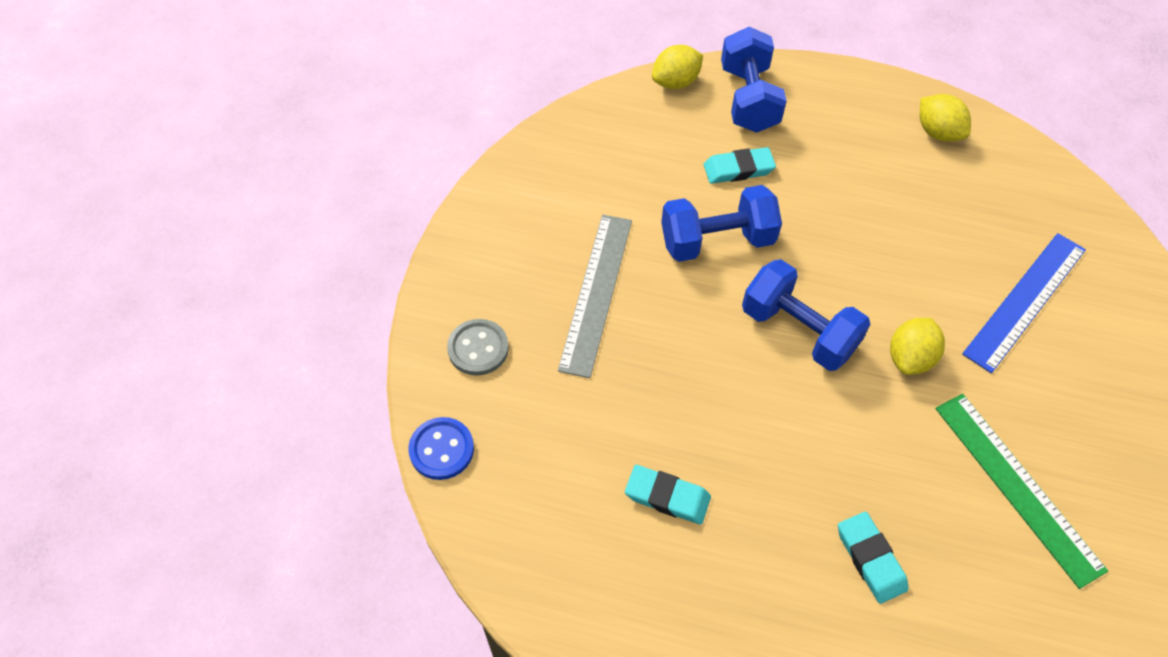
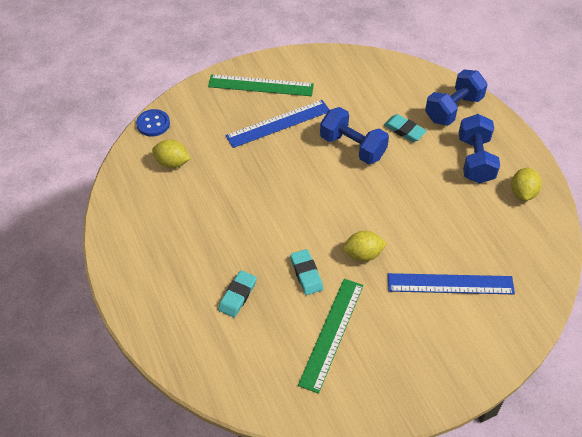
camera: 50 degrees right, 5 degrees down
grey button [447,319,509,376] -> none
grey ruler [558,215,632,378] -> blue ruler [225,100,329,148]
turquoise eraser [625,465,711,525] -> turquoise eraser moved to [290,249,323,295]
yellow lemon [652,45,703,89] -> yellow lemon moved to [152,140,191,168]
blue dumbbell [742,259,870,371] -> blue dumbbell moved to [459,114,500,184]
none -> green ruler [208,74,314,96]

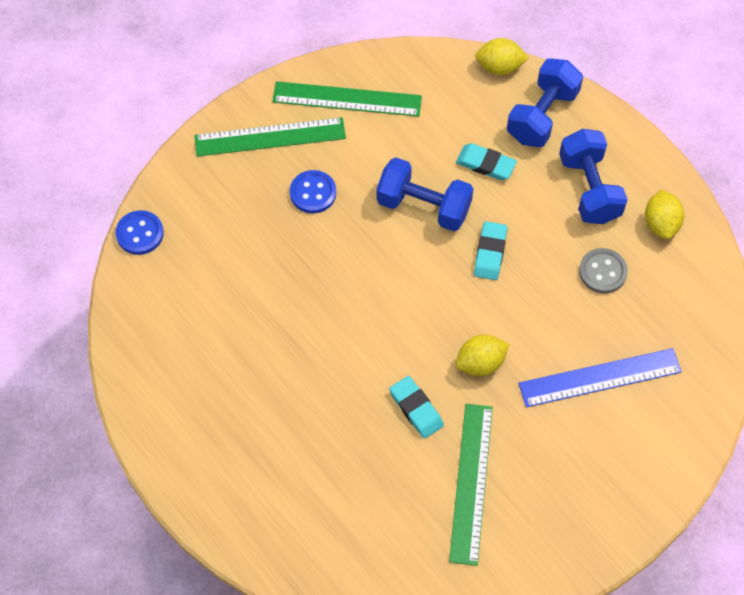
camera: 15 degrees left, 10 degrees up
yellow lemon [152,140,191,168] -> yellow lemon moved to [475,38,529,75]
turquoise eraser [218,270,257,318] -> turquoise eraser moved to [474,221,507,280]
blue ruler [225,100,329,148] -> blue button [290,170,336,213]
none -> green ruler [272,81,422,117]
none -> grey button [579,248,628,293]

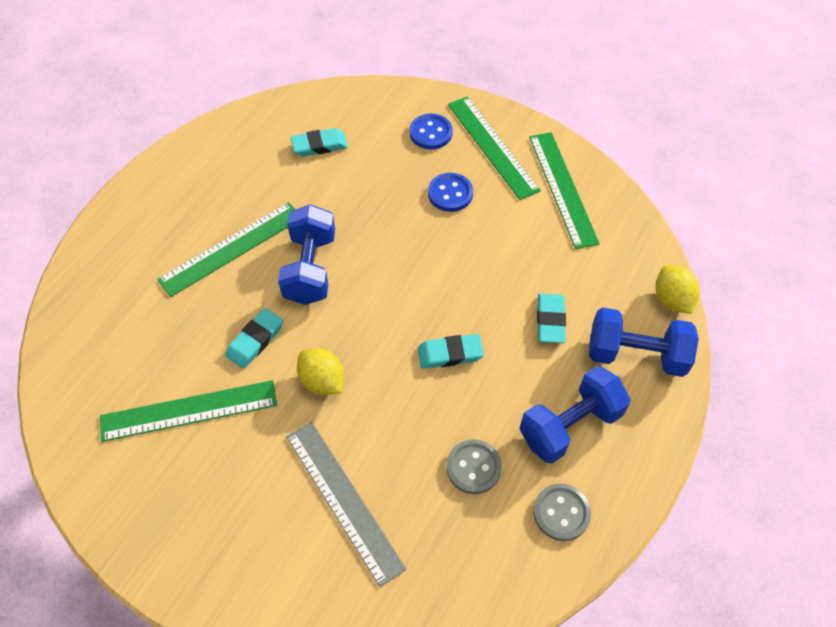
camera: 70 degrees right, 5 degrees down
blue button [115,210,164,255] -> blue button moved to [410,113,453,149]
blue dumbbell [377,157,473,231] -> blue dumbbell moved to [278,204,335,305]
blue ruler [519,348,682,407] -> grey ruler [286,422,407,587]
yellow lemon [645,190,684,239] -> grey button [533,484,591,541]
none -> green ruler [157,202,296,297]
none -> turquoise eraser [291,128,348,156]

